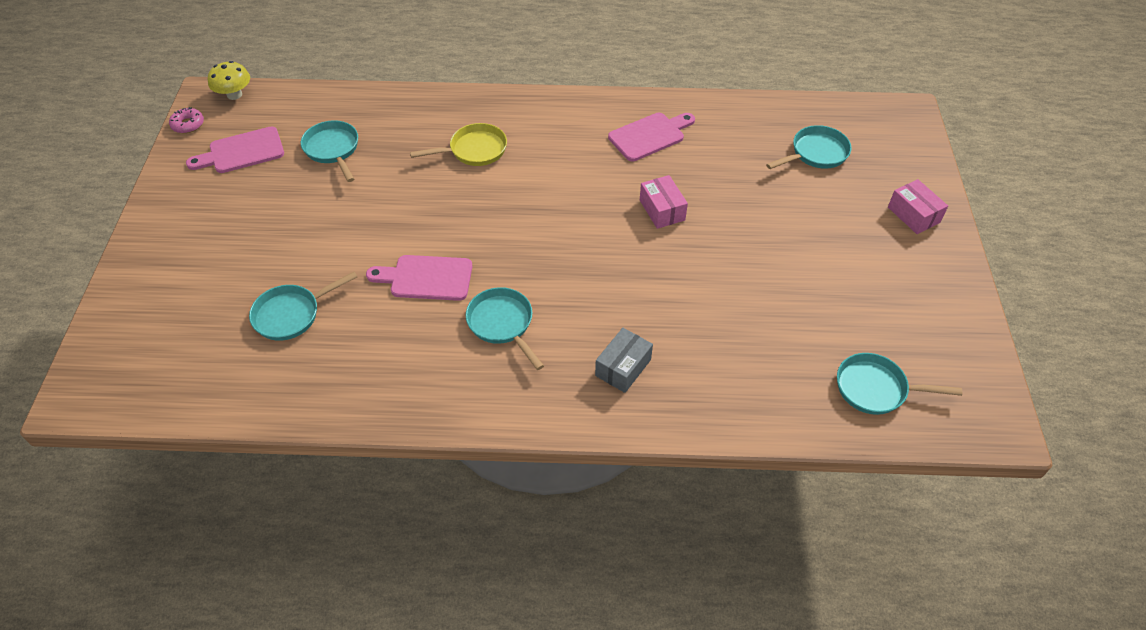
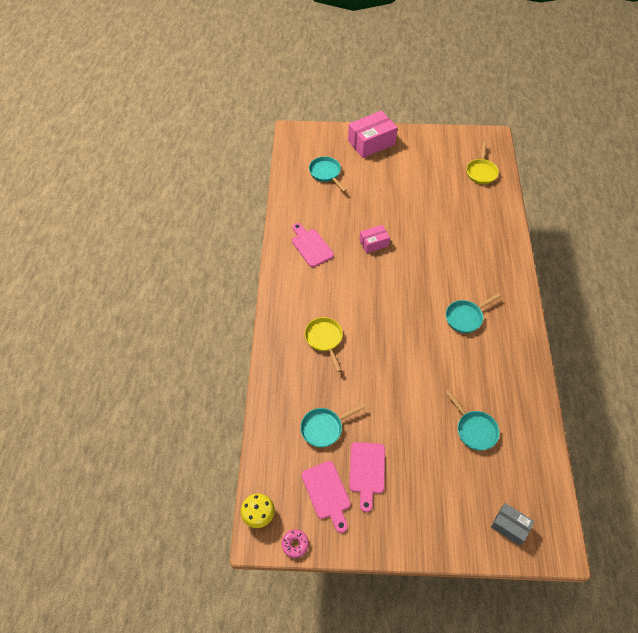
camera: 90 degrees left, 5 degrees up
pink cutting board [366,255,472,301] -> pink cutting board moved to [349,442,385,512]
grey box [595,328,653,393] -> grey box moved to [491,503,534,546]
turquoise pan [837,353,962,415] -> yellow pan [466,142,499,184]
pink box [888,179,948,234] -> pink box [348,111,398,158], size x1.78

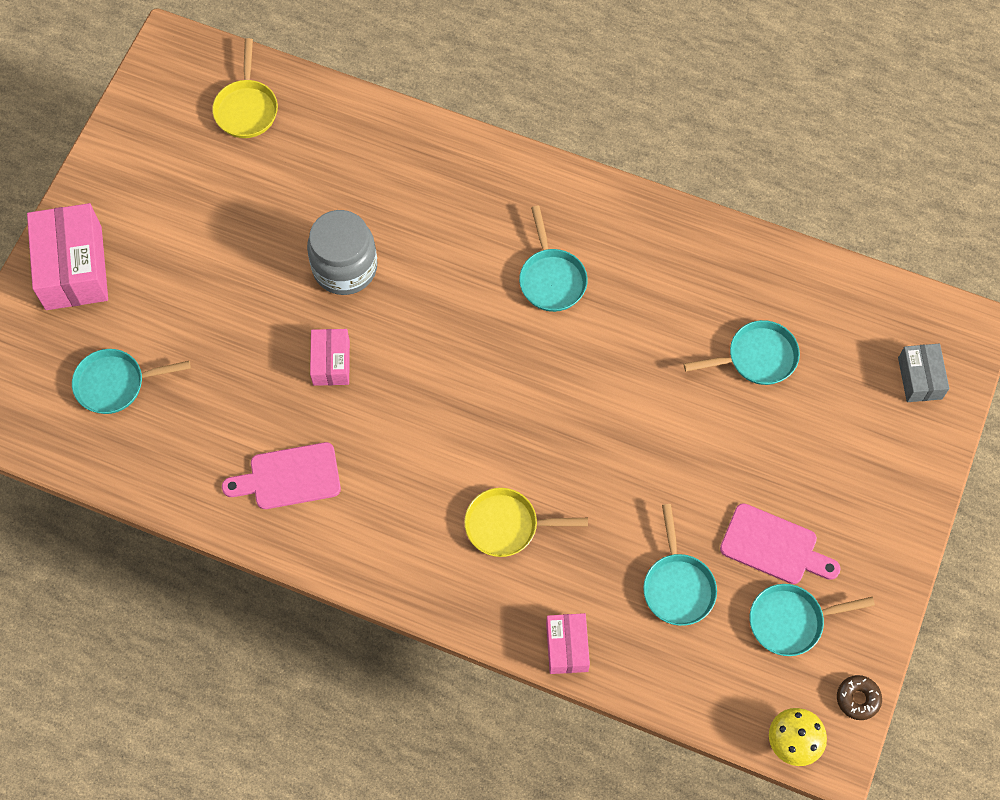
camera: 70 degrees left, 10 degrees up
pink donut [282,529,309,558] -> brown donut [837,675,882,720]
pink cutting board [301,461,351,533] -> turquoise pan [750,584,875,656]
yellow pan [466,142,499,184] -> yellow pan turned 60 degrees clockwise [212,38,278,138]
grey box [491,503,534,546] -> grey box turned 60 degrees counterclockwise [898,344,949,402]
none -> grey jar [307,210,377,295]
none -> pink box [546,613,590,674]

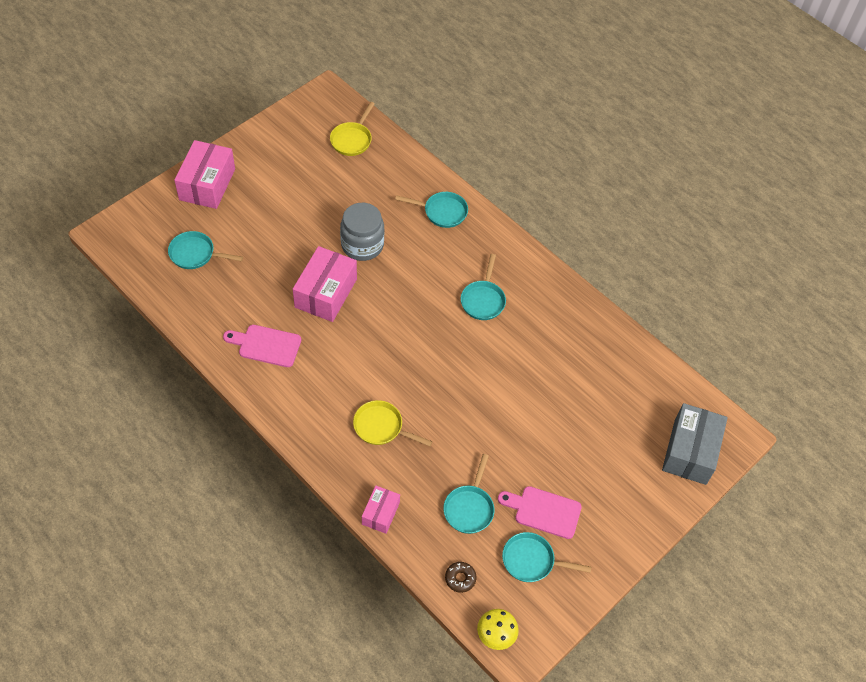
camera: 20 degrees right, 10 degrees down
pink box [310,329,350,386] -> pink box [293,246,357,322], size x1.78
turquoise pan [684,320,800,385] -> turquoise pan moved to [395,192,468,228]
pink cutting board [720,503,841,584] -> pink cutting board turned 150 degrees clockwise [498,486,582,539]
brown donut [837,675,882,720] -> brown donut moved to [445,562,477,593]
grey box [898,344,949,402] -> grey box [662,403,728,485], size x1.78

